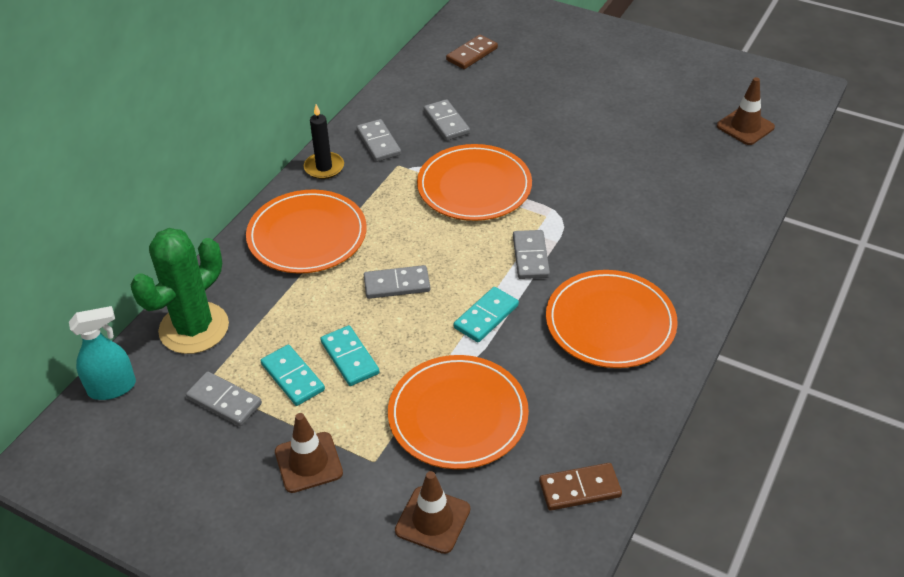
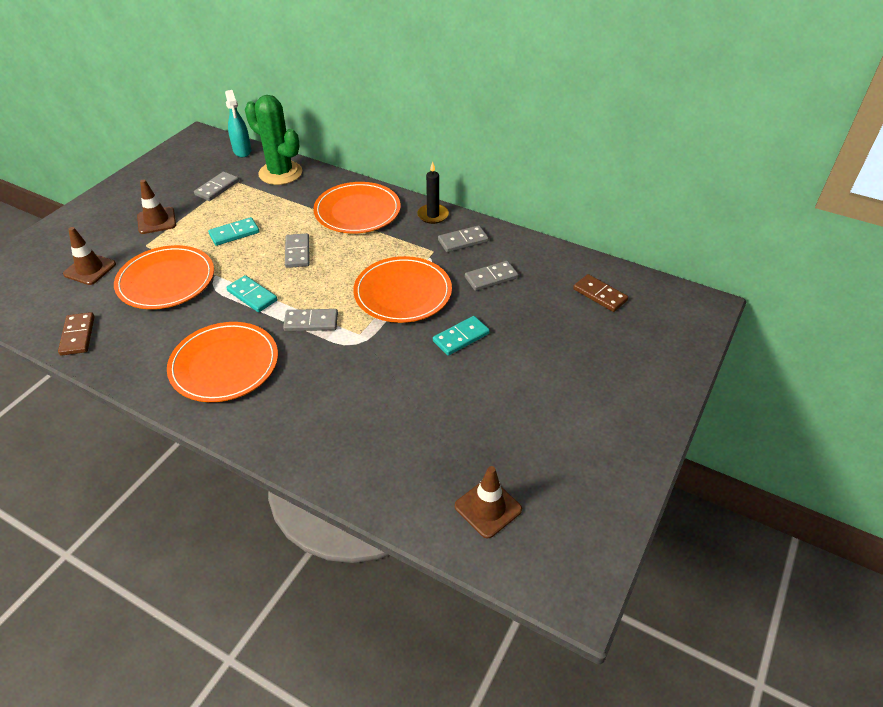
camera: 90 degrees right, 0 degrees up
turquoise domino [261,345,325,406] -> turquoise domino moved to [433,316,490,356]

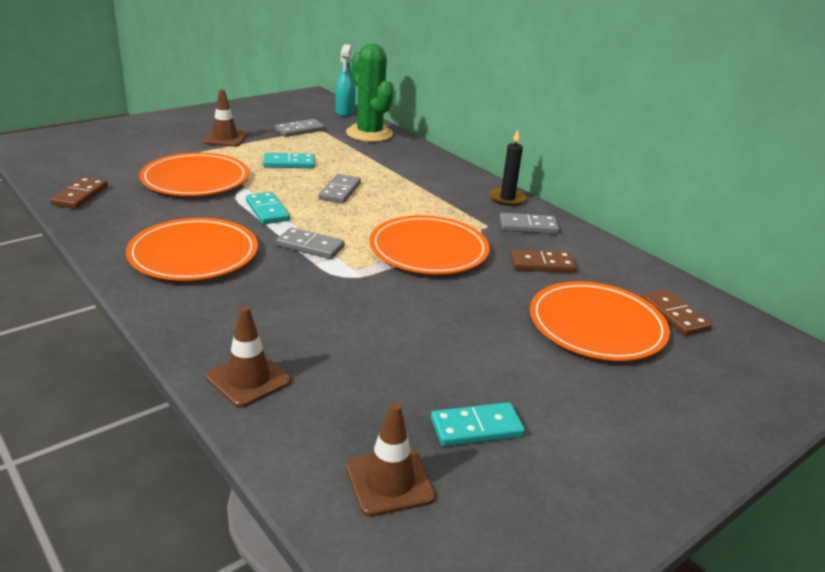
camera: 20 degrees right, 15 degrees down
brown traffic cone [63,227,116,285] -> brown traffic cone moved to [206,306,291,407]
orange plate [313,182,401,234] -> orange plate moved to [530,281,670,361]
turquoise domino [433,316,490,356] -> turquoise domino moved to [431,402,525,446]
grey domino [465,261,518,291] -> brown domino [510,249,576,273]

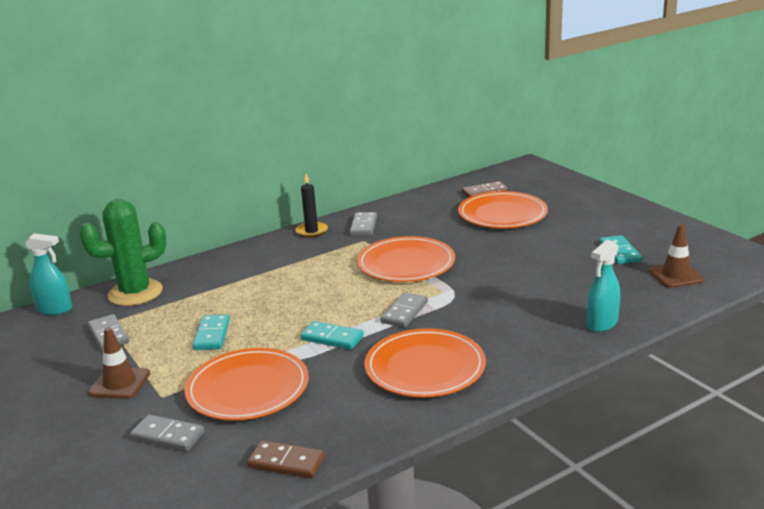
camera: 80 degrees left, 5 degrees down
brown traffic cone [206,306,291,407] -> turquoise spray bottle [587,240,620,332]
turquoise domino [246,192,290,224] -> turquoise domino turned 45 degrees clockwise [300,321,364,350]
grey domino [318,174,361,204] -> grey domino moved to [130,414,205,451]
brown domino [510,249,576,273] -> none

